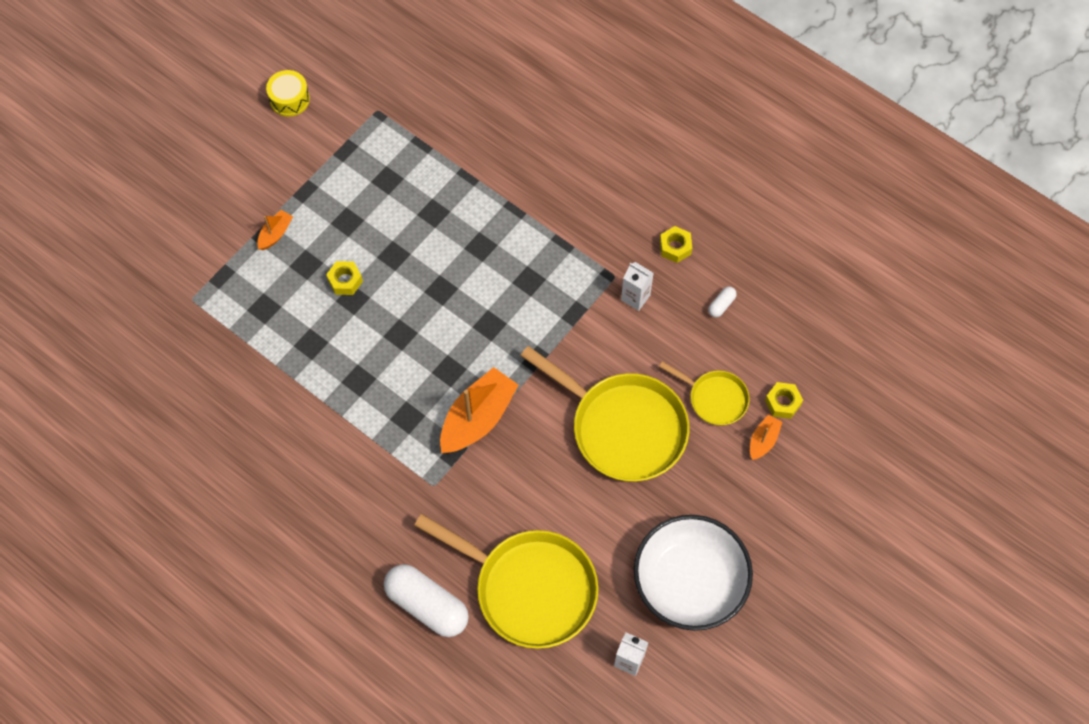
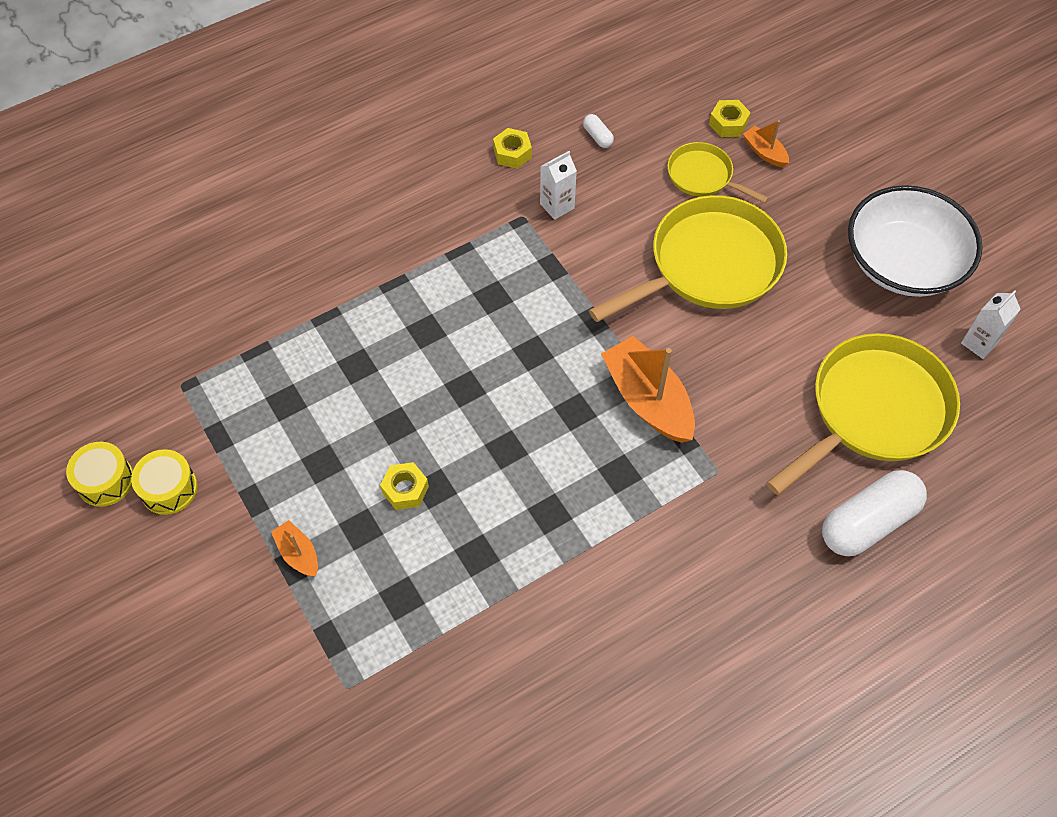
camera: 70 degrees left, 5 degrees down
yellow pan [659,361,750,426] -> yellow pan turned 105 degrees counterclockwise [667,142,769,203]
none -> yellow drum [131,449,197,515]

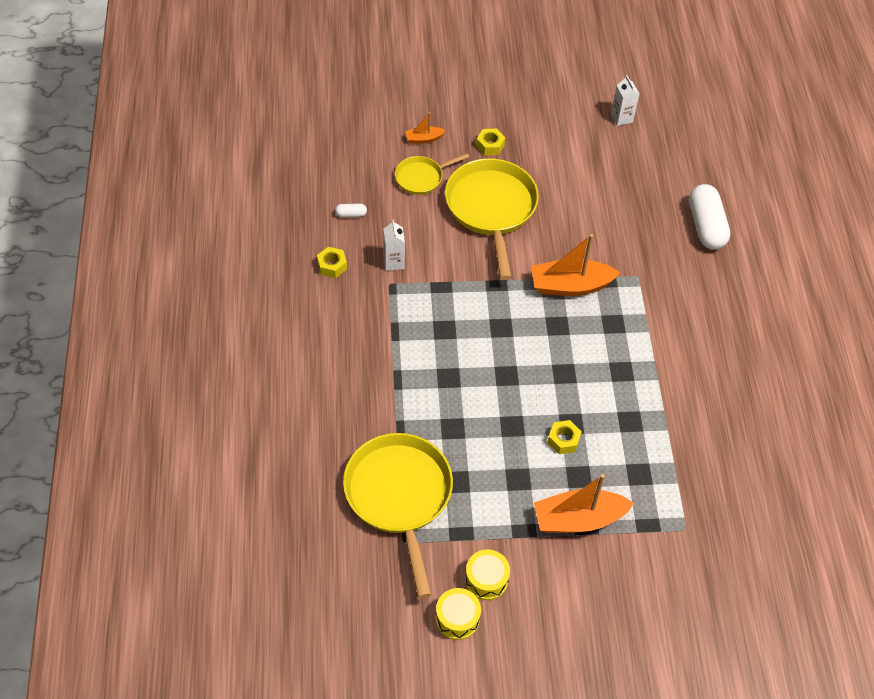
camera: 65 degrees left, 5 degrees down
orange boat [271,520,318,576] -> orange boat [534,474,634,533], size x2.02
yellow nut [709,100,751,137] -> yellow nut moved to [476,128,505,155]
yellow pan [766,333,960,495] -> yellow pan moved to [343,433,453,598]
white bowl [848,185,983,297] -> none

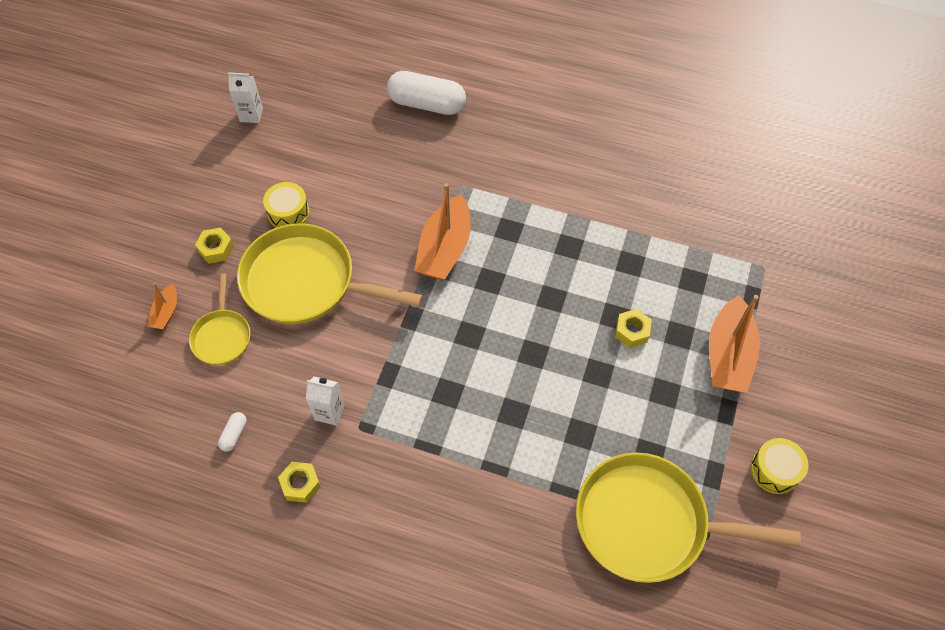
camera: 65 degrees left, 5 degrees up
yellow drum [435,588,481,640] -> yellow drum moved to [263,182,310,227]

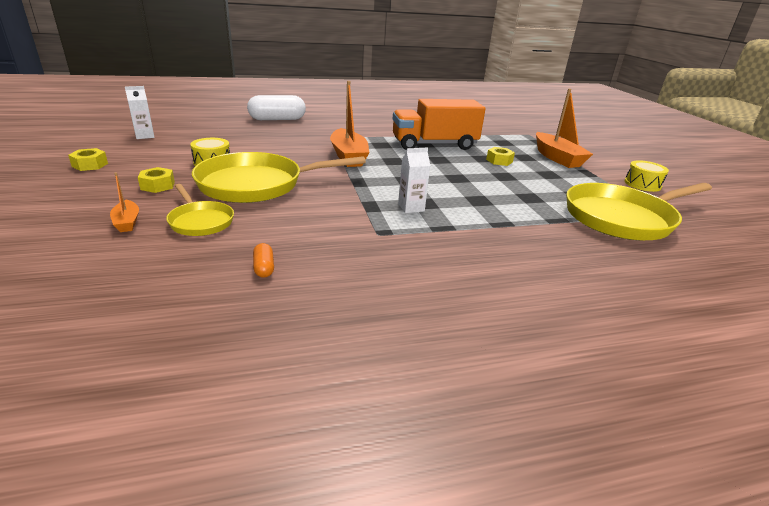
camera: 35 degrees left, 30 degrees down
white capsule [218,412,247,452] -> orange capsule [253,243,274,278]
yellow nut [278,462,321,503] -> yellow nut moved to [68,148,108,171]
white carton [306,377,345,426] -> white carton moved to [398,147,431,213]
none -> orange truck [393,99,486,150]

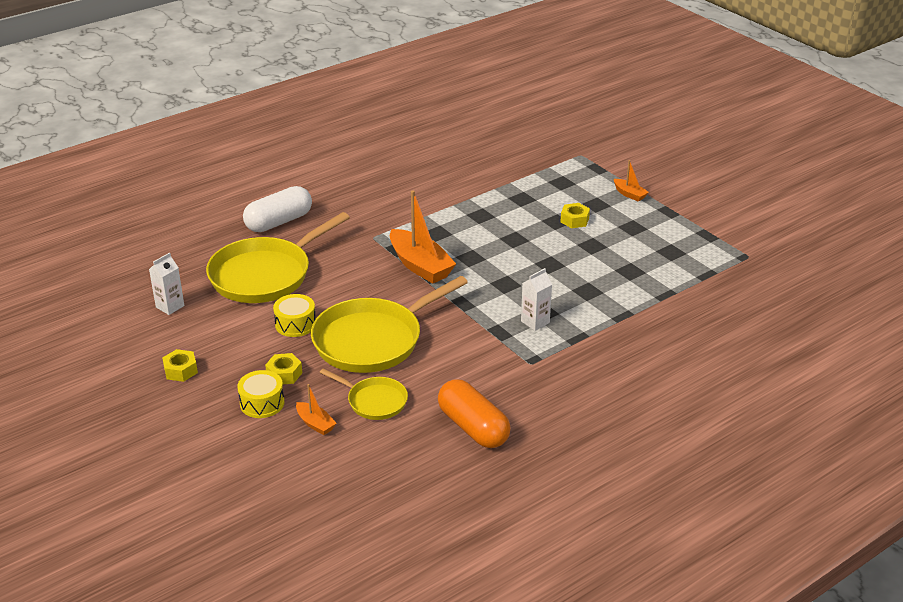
camera: 20 degrees left, 5 degrees up
orange capsule [253,243,274,278] -> orange capsule [438,379,511,448], size x2.36
orange truck [393,99,486,150] -> none
orange boat [536,89,593,168] -> orange boat [614,160,649,202], size x0.49
yellow pan [566,183,712,240] -> yellow pan moved to [206,212,350,303]
yellow drum [625,160,669,192] -> yellow drum moved to [237,370,285,418]

